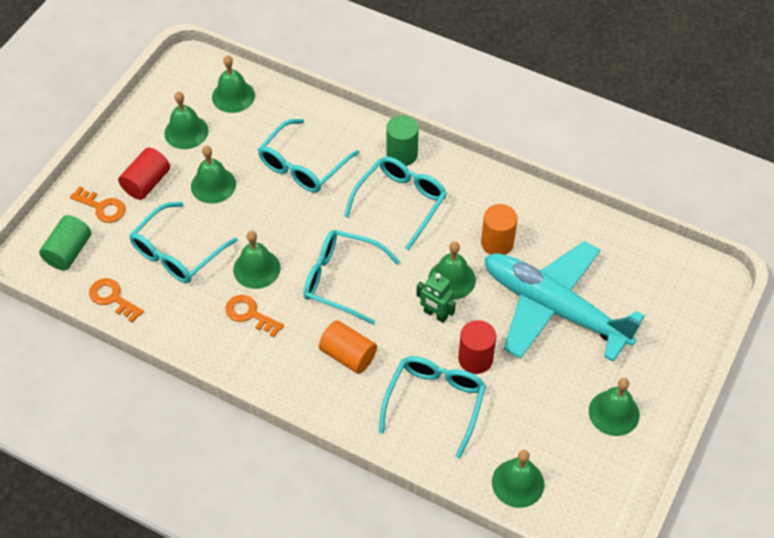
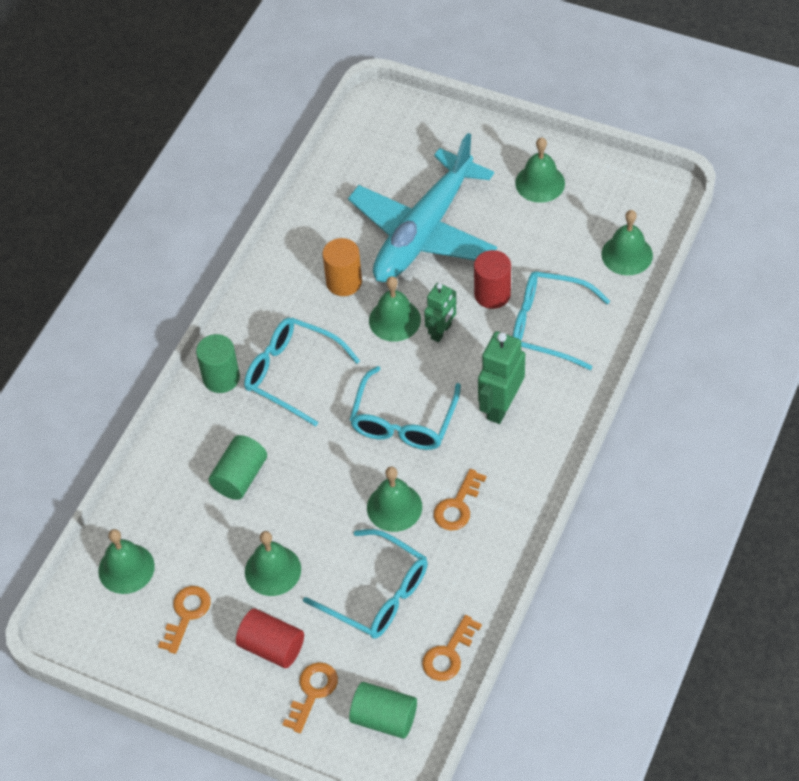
camera: 90 degrees left, 0 degrees up
green bell [164,92,208,149] -> orange key [158,586,211,654]
turquoise glasses [258,119,359,193] -> green cylinder [209,435,267,500]
orange cylinder [319,320,377,374] -> green robot [478,331,525,424]

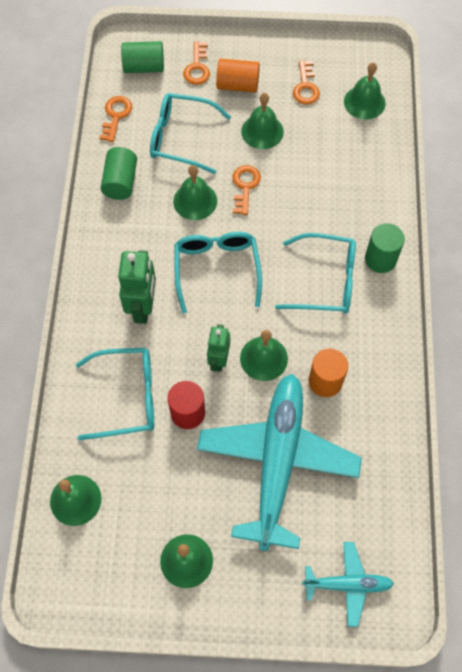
camera: 155 degrees right, 10 degrees up
green cylinder [209,435,267,500] -> green cylinder moved to [100,147,137,200]
red cylinder [236,608,304,668] -> orange cylinder [216,59,260,93]
orange key [434,469,486,531] -> orange key moved to [232,165,261,215]
none -> turquoise plane [302,542,394,627]

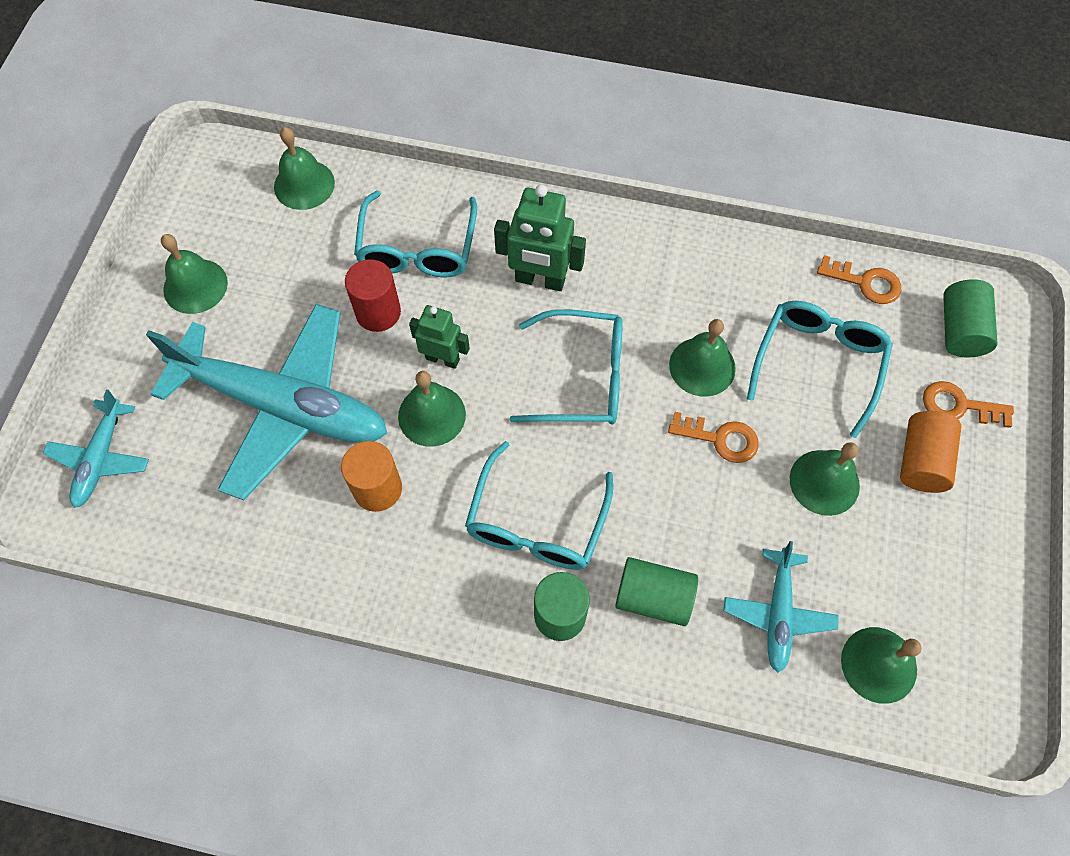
camera: 100 degrees right, 0 degrees up
green cylinder [100,147,137,200] -> green cylinder moved to [615,557,698,626]
orange key [293,60,320,105] -> none
none -> turquoise plane [724,541,839,673]

